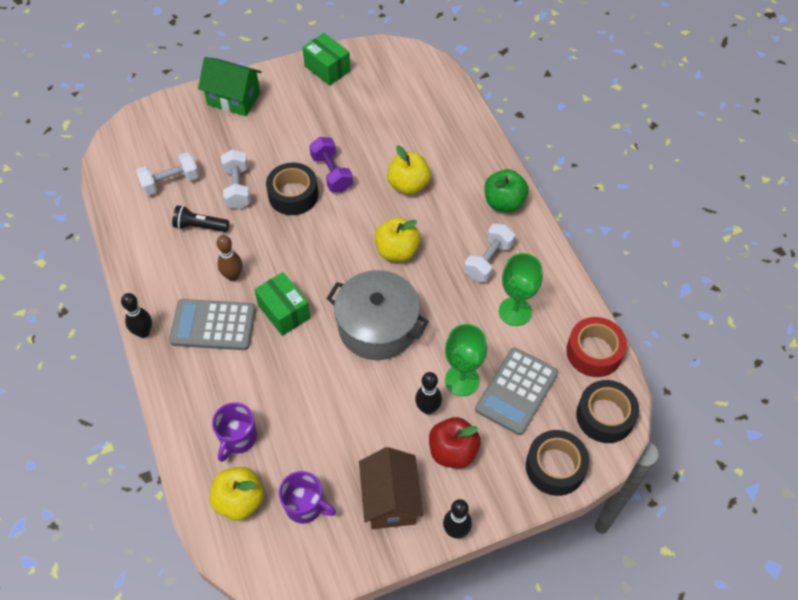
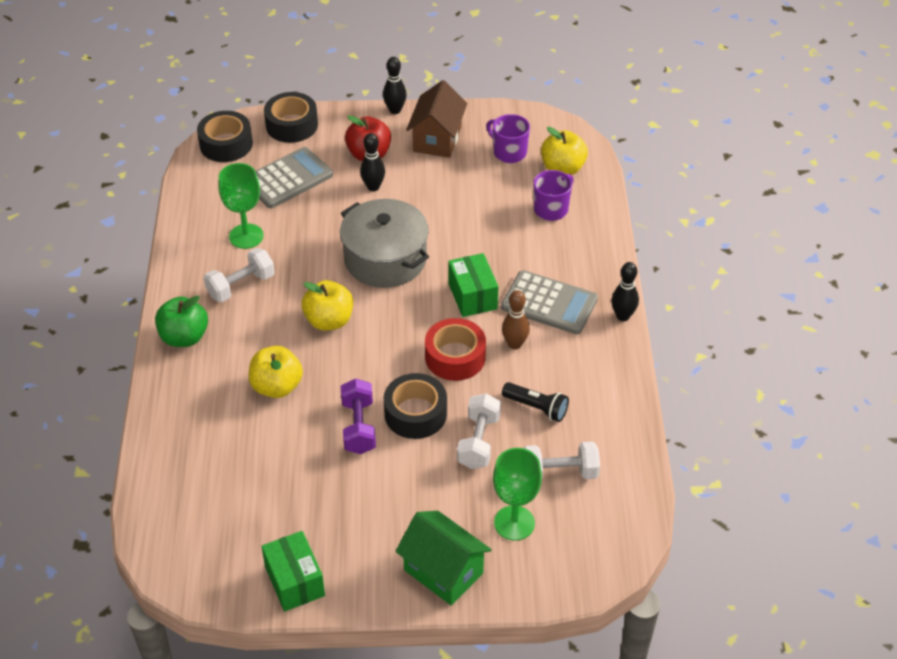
camera: 160 degrees left, 10 degrees down
green goblet [445,324,487,396] -> green goblet moved to [493,448,542,541]
red tape [566,317,627,377] -> red tape moved to [425,318,486,381]

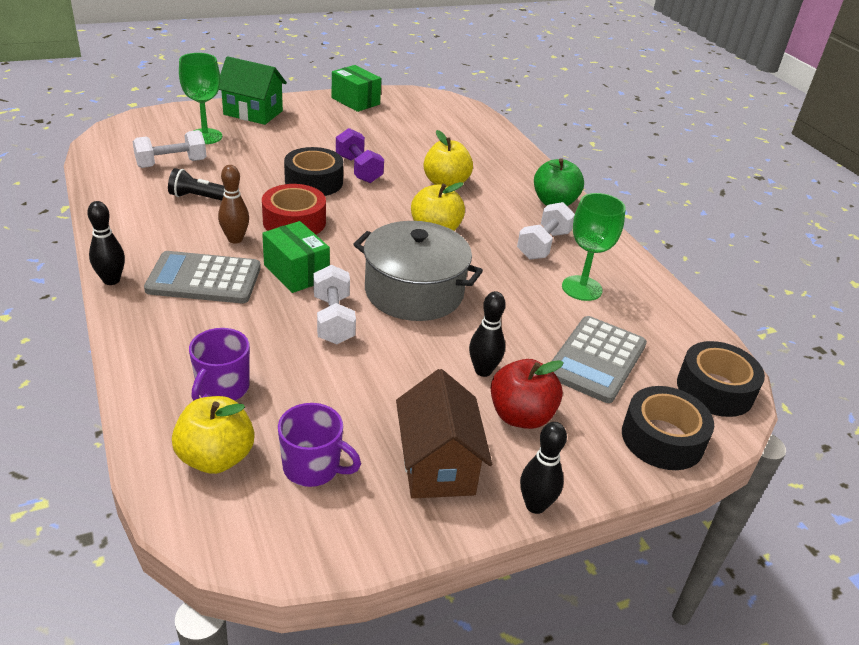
camera: 155 degrees right, 10 degrees down
white dumbbell [457,394,501,469] -> white dumbbell moved to [313,265,356,344]

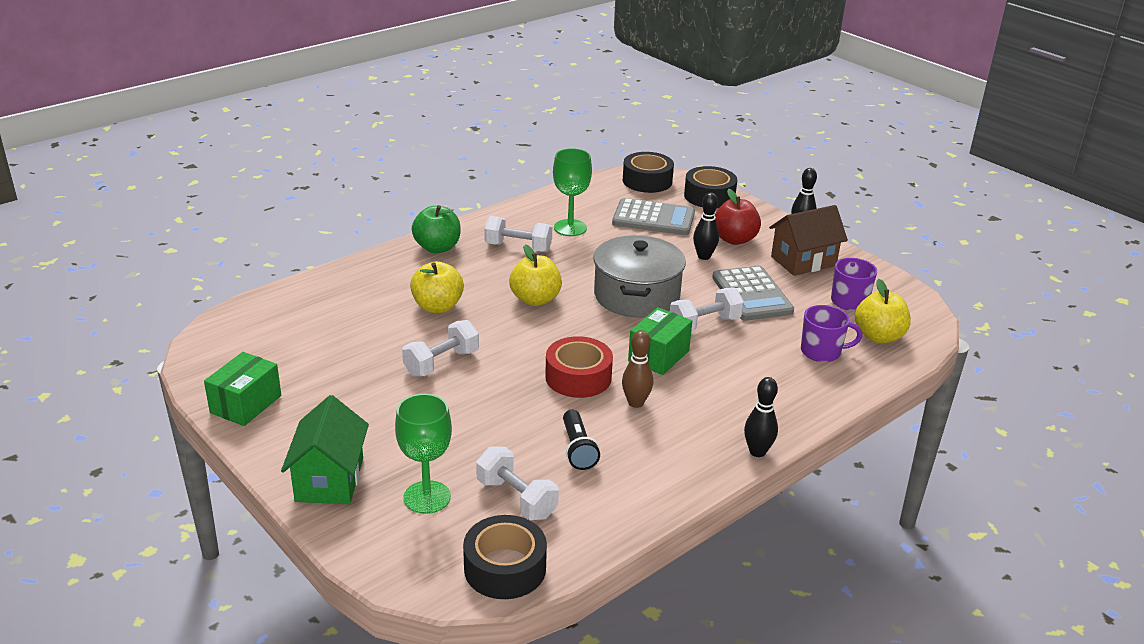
camera: 105 degrees left, 5 degrees down
grey calculator [144,251,261,303] -> grey calculator moved to [712,266,794,321]
black tape [284,147,343,196] -> black tape moved to [463,515,547,599]
purple dumbbell [336,128,384,183] -> white dumbbell [402,320,479,377]

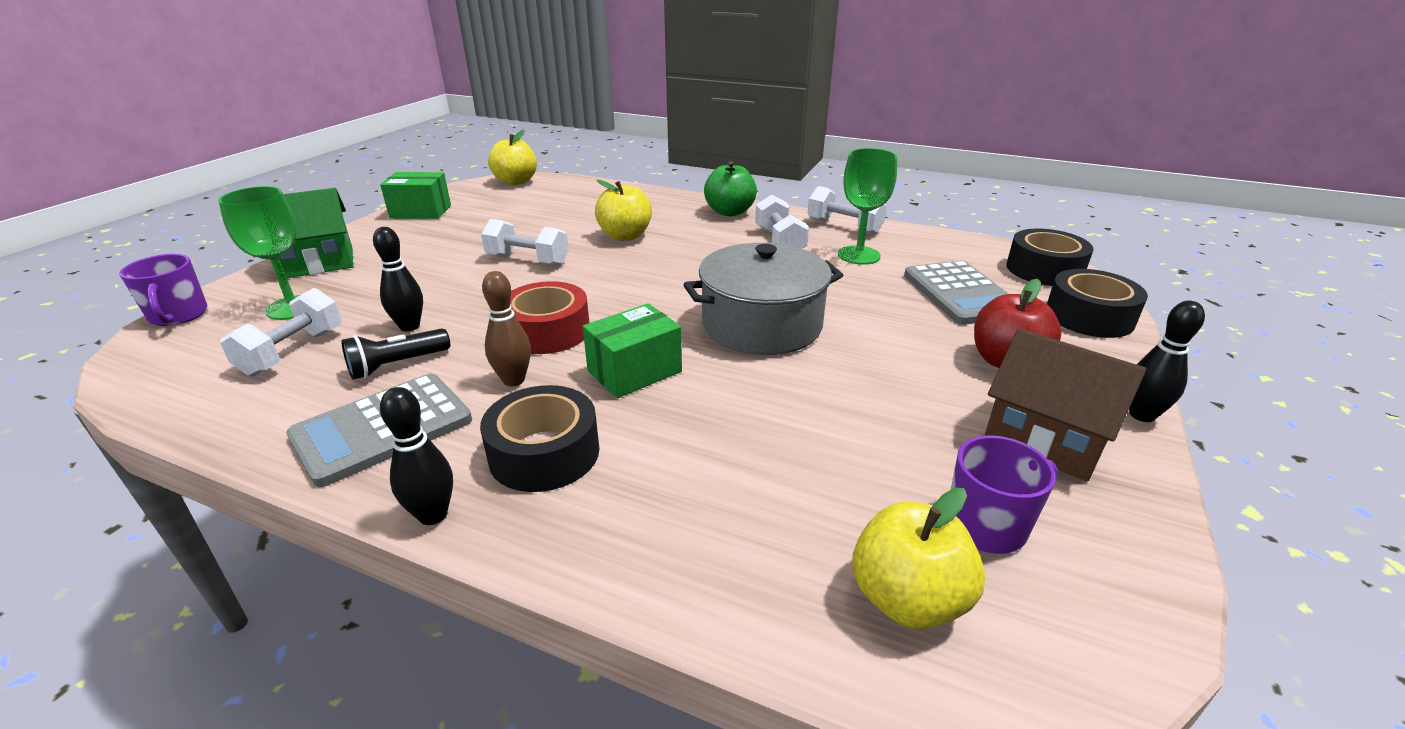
camera: 65 degrees right, 0 degrees up
black tape [463,515,547,599] -> black tape moved to [480,385,599,492]
yellow apple [509,244,562,306] -> yellow apple moved to [488,130,537,185]
green box [628,307,692,375] -> green box turned 45 degrees counterclockwise [583,303,682,398]
white dumbbell [670,288,744,331] -> white dumbbell moved to [807,186,887,235]
black bowling pin [693,193,719,260] -> black bowling pin moved to [373,227,423,331]
grey calculator [712,266,794,321] -> grey calculator moved to [286,373,472,487]
purple mug [801,305,863,362] -> purple mug moved to [119,254,208,326]

